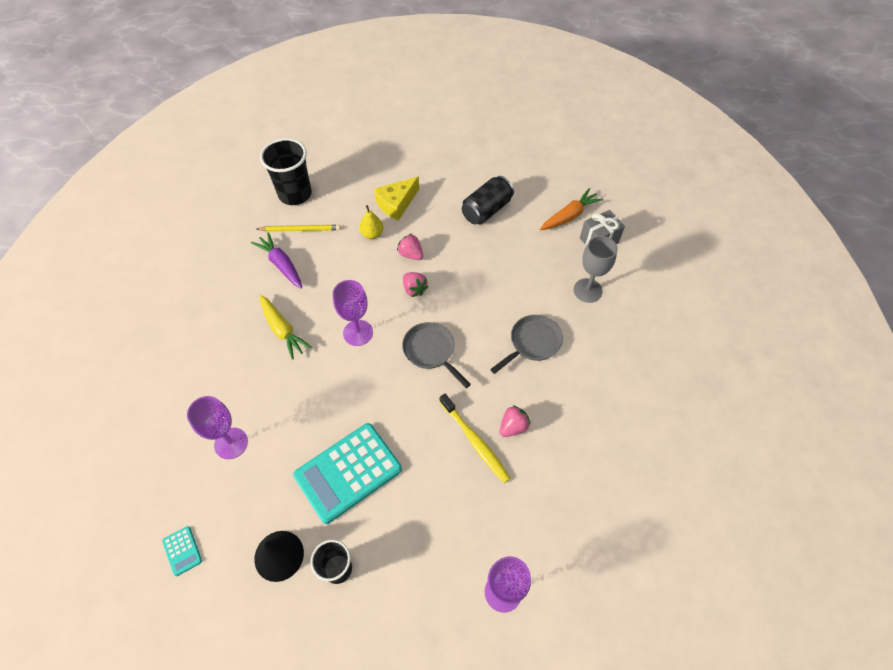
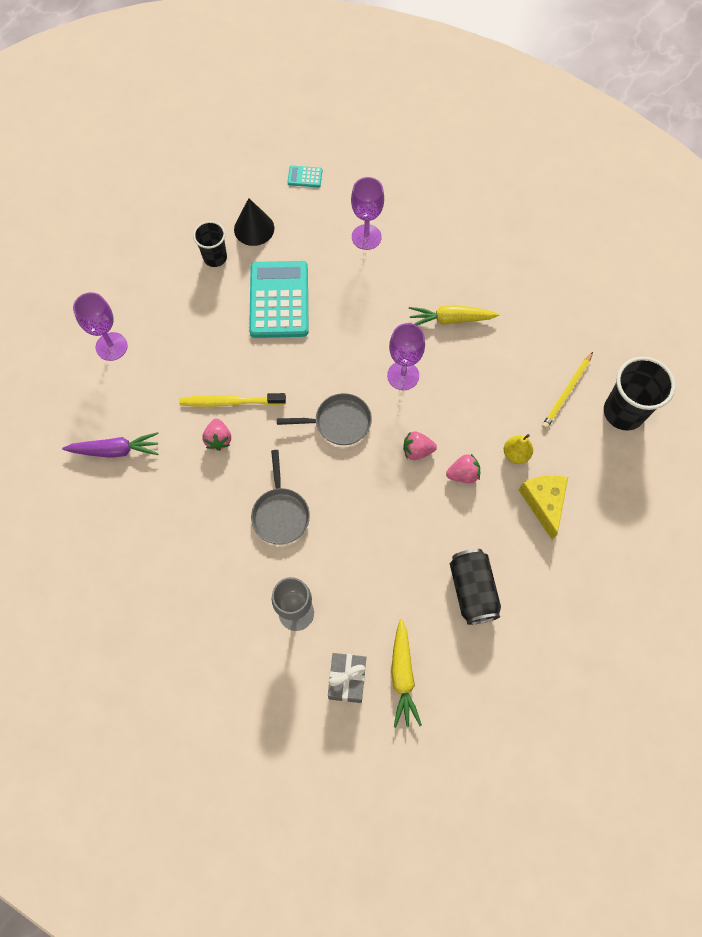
camera: 125 degrees right, 10 degrees up
purple carrot [251,232,302,288] -> purple carrot moved to [62,432,159,458]
orange carrot [540,188,603,230] -> yellow carrot [391,619,422,728]

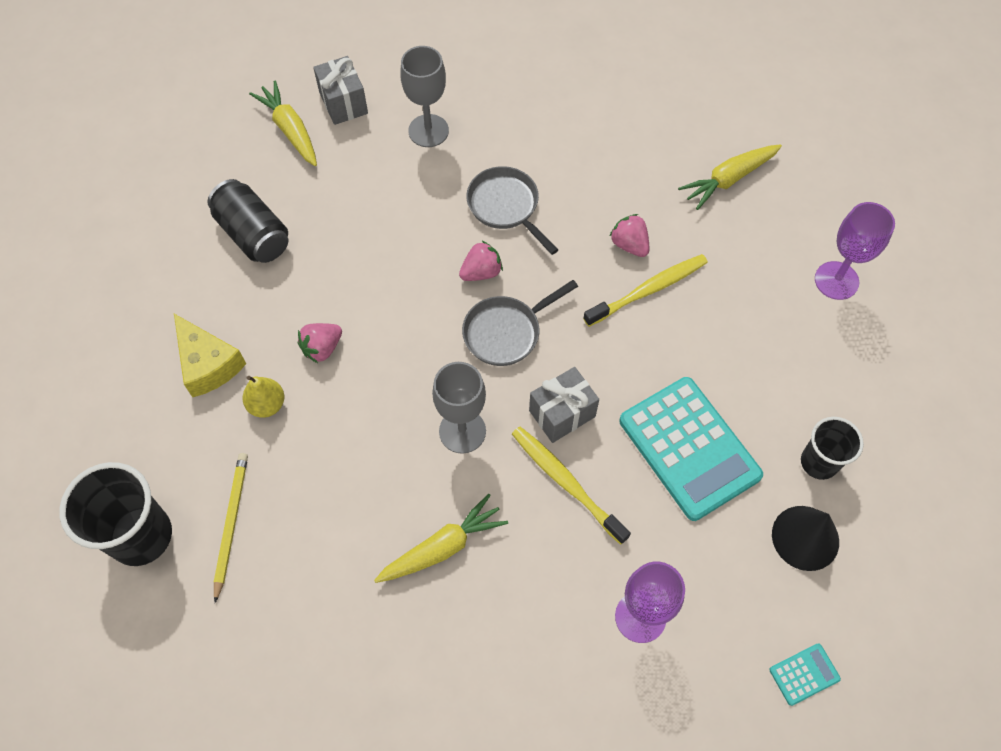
camera: 150 degrees right, 5 degrees down
purple carrot [62,432,159,458] -> yellow carrot [678,144,782,210]
purple goblet [387,323,425,390] -> grey goblet [432,362,486,454]
pink strawberry [403,431,437,460] -> pink strawberry moved to [459,241,503,281]
none -> yellow toothbrush [512,426,631,545]
none -> grey gift [529,367,599,443]

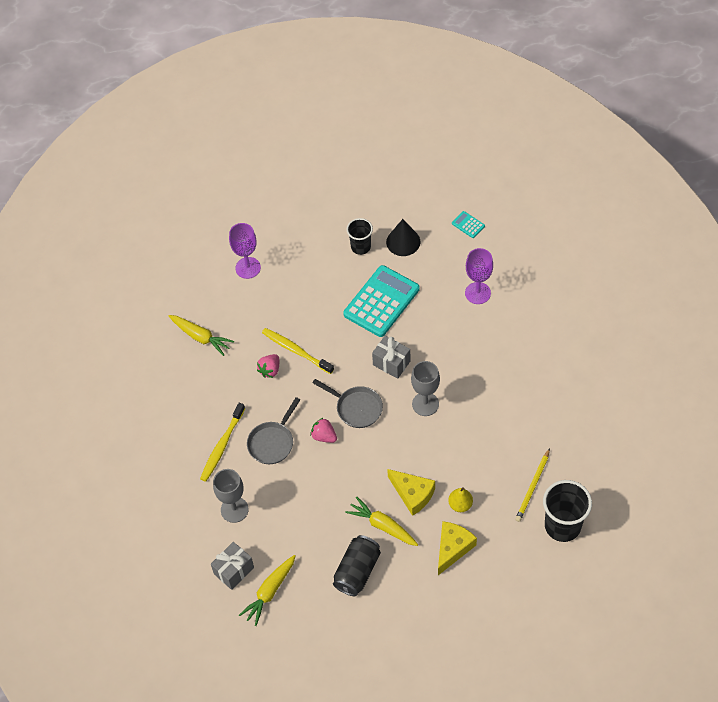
camera: 110 degrees left, 5 degrees down
yellow pencil [214,453,248,603] -> yellow pencil turned 45 degrees counterclockwise [515,448,550,522]
pink strawberry [298,323,342,363] -> yellow cheese [387,469,435,516]
yellow carrot [374,494,508,583] -> yellow carrot moved to [345,496,418,546]
yellow toothbrush [512,426,631,545] -> yellow toothbrush moved to [200,403,245,482]

